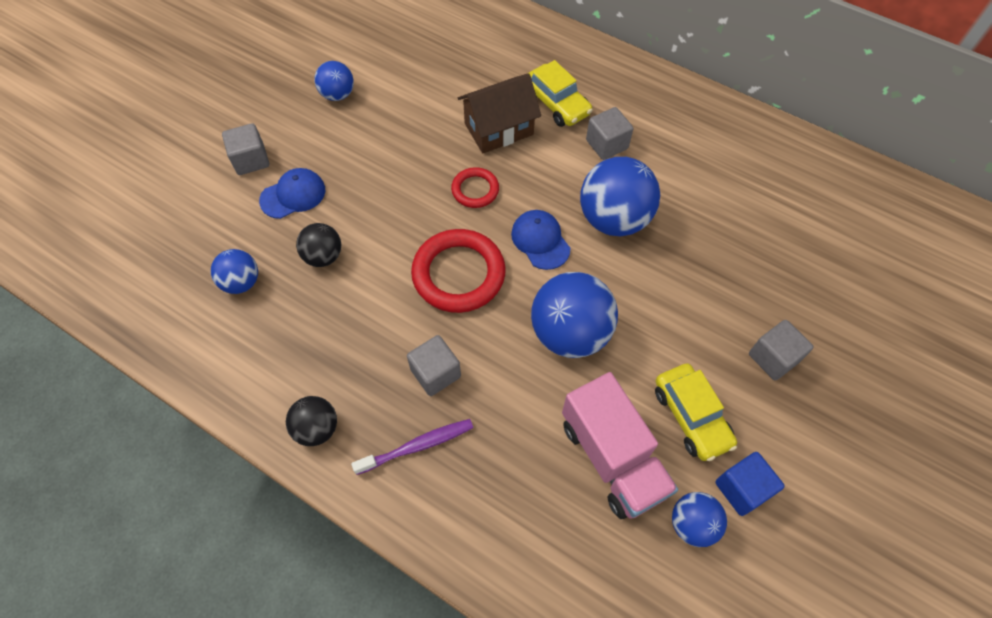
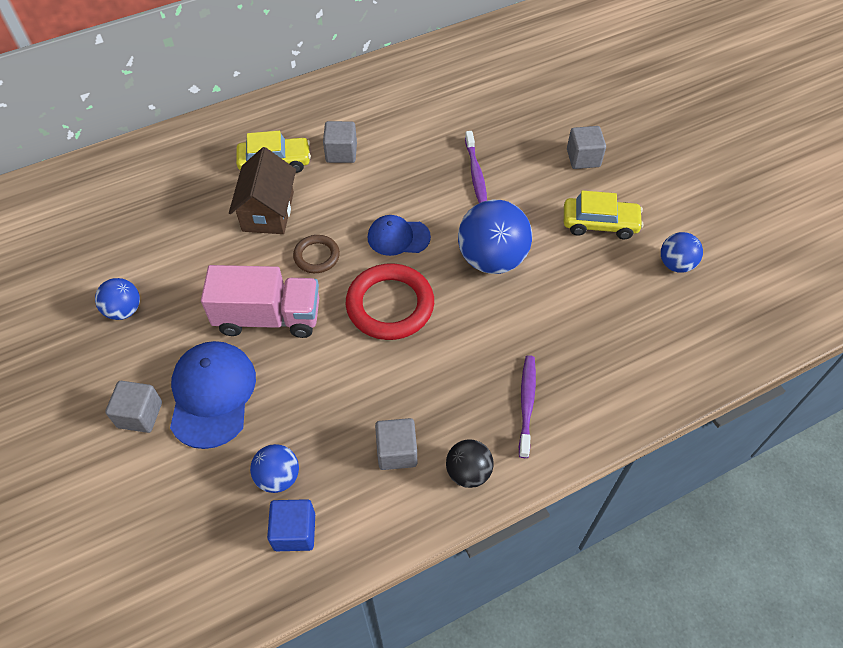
camera: 60 degrees left, 5 degrees down
blue cap [259,168,325,219] -> blue cap [170,341,256,449], size x1.60
black ball [296,223,341,267] -> none
grey cube [407,335,461,396] -> grey cube moved to [375,418,417,470]
red ring [451,167,499,208] -> brown ring [293,235,340,273]
pink truck [562,372,678,519] -> pink truck moved to [201,265,319,338]
blue ball [580,157,660,236] -> none
blue cube [715,452,784,516] -> blue cube moved to [267,499,315,551]
none -> purple toothbrush [465,131,487,203]

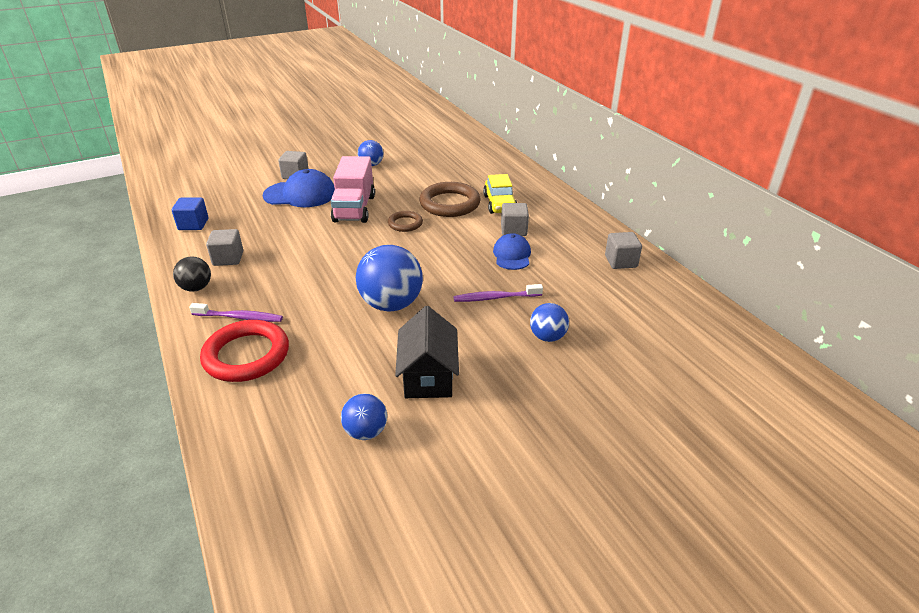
camera: 90 degrees right, 20 degrees down
brown house [229,147,296,234] -> brown ring [419,182,481,217]
blue ball [250,444,299,493] -> blue ball moved to [530,303,569,342]
red ring [346,263,434,340] -> red ring moved to [200,320,289,382]
blue cap [368,215,431,256] -> blue cap moved to [493,233,531,270]
yellow car [564,191,644,239] -> black house [395,306,459,398]
grey cube [567,126,606,169] -> grey cube moved to [605,232,642,269]

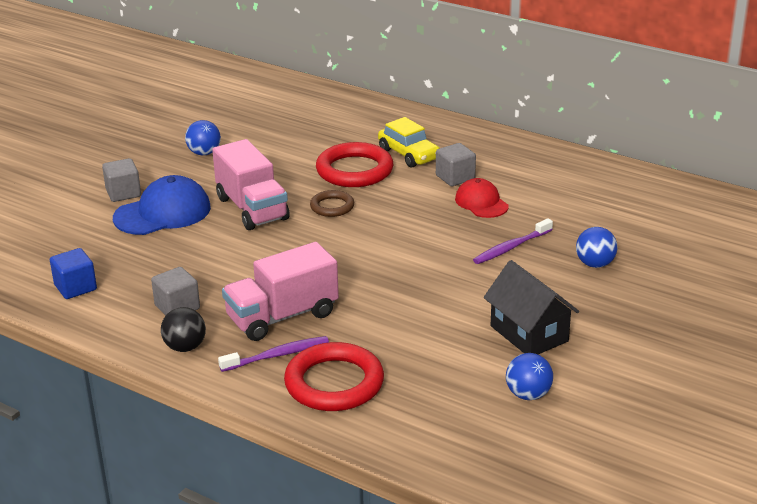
camera: 30 degrees left, 5 degrees down
blue ball [356,245,423,312] -> none
brown ring [419,182,481,217] -> red ring [316,142,393,187]
blue cap [493,233,531,270] -> red cap [455,178,509,218]
grey cube [605,232,642,269] -> none
none -> pink truck [222,242,339,341]

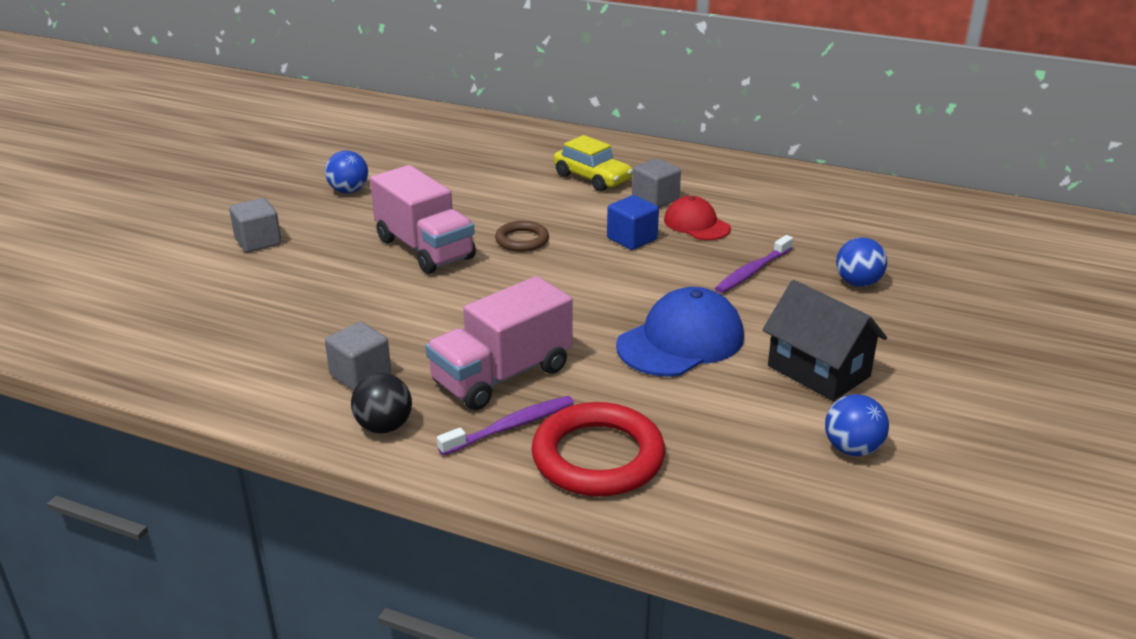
camera: 10 degrees left, 0 degrees up
blue cube [50,248,97,299] -> blue cube moved to [607,195,659,250]
blue cap [113,175,211,235] -> blue cap moved to [616,287,744,377]
red ring [316,142,393,187] -> none

